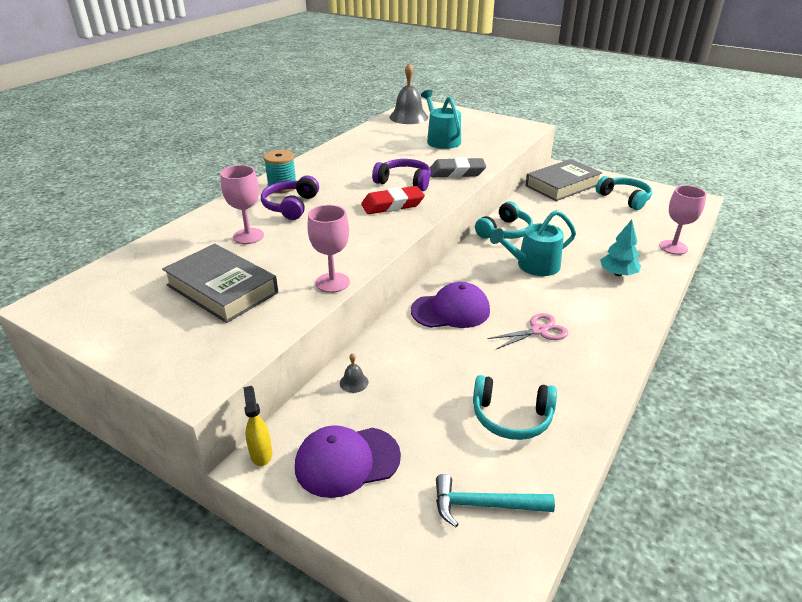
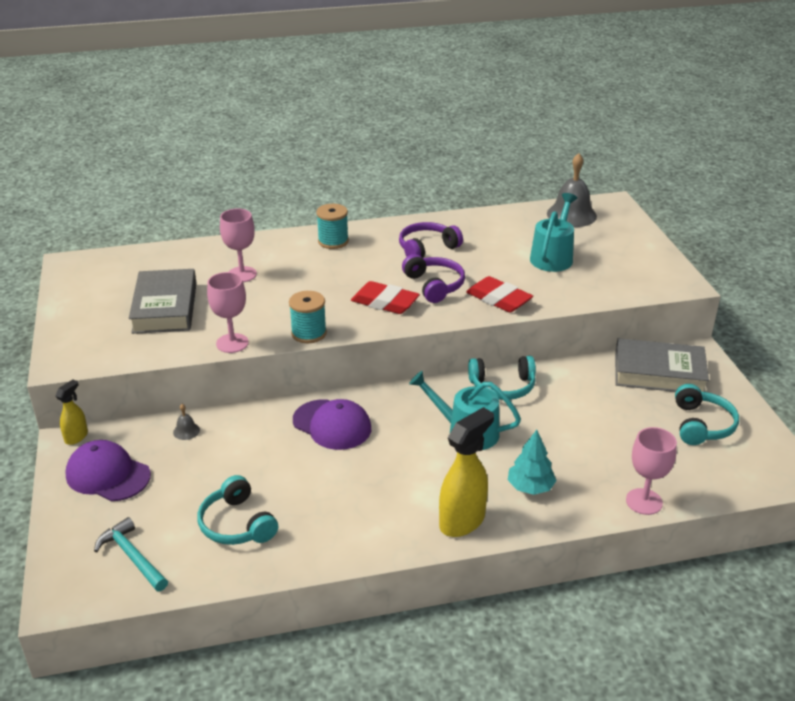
camera: 45 degrees right, 0 degrees up
purple headphones [261,176,319,220] -> purple headphones moved to [399,222,463,258]
grey eraser [430,157,486,178] -> red eraser [466,276,533,312]
pink scissors [487,313,568,349] -> none
none -> turquoise spool [289,291,327,343]
none -> yellow spray bottle [439,407,494,537]

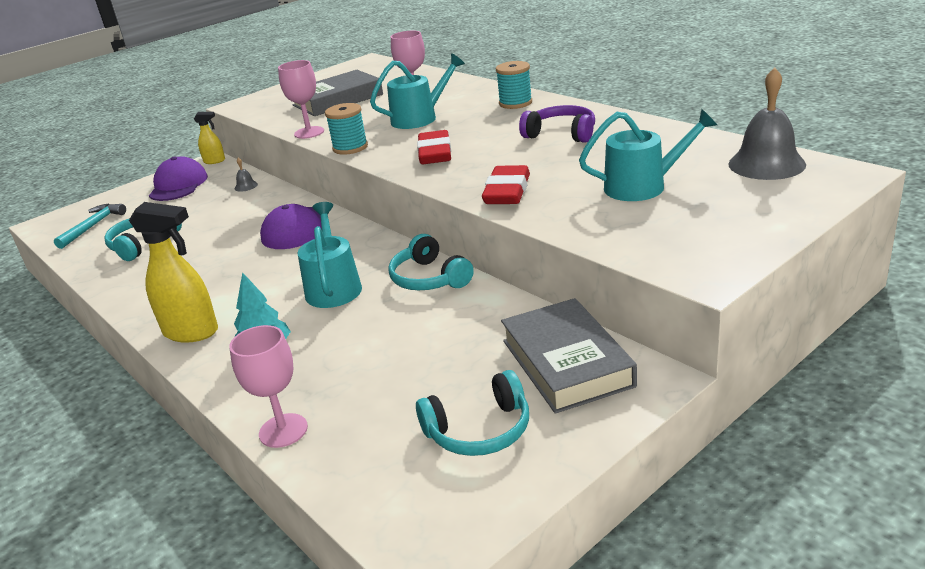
camera: 65 degrees right, 5 degrees down
purple headphones [402,254,465,303] -> none
none -> turquoise watering can [370,53,465,129]

